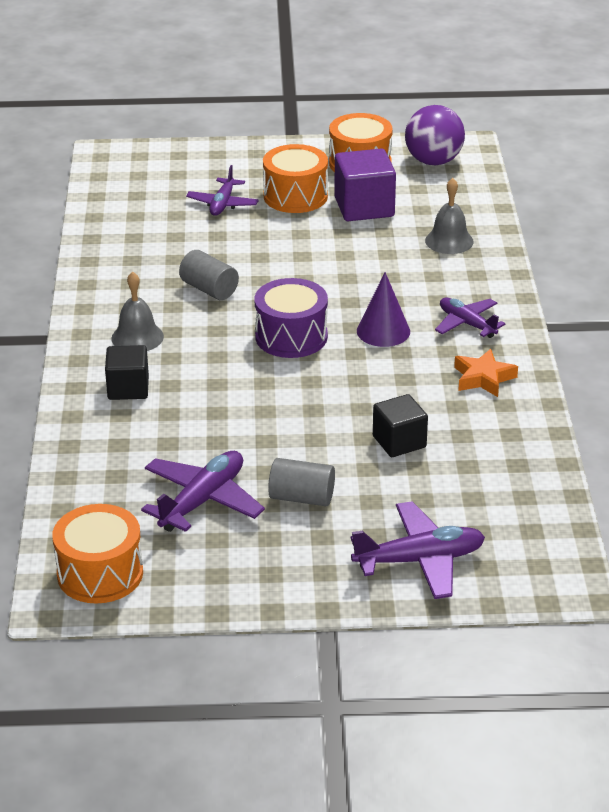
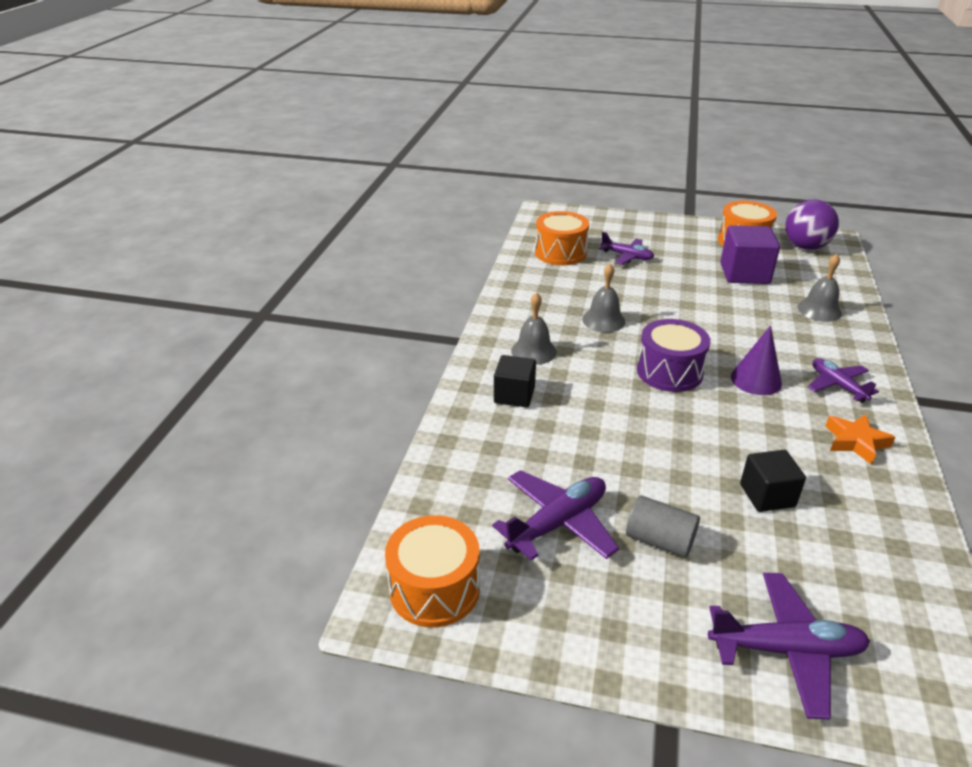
camera: 15 degrees right, 0 degrees up
grey cylinder [179,250,239,300] -> grey bell [582,264,625,332]
purple plane [186,165,259,216] -> purple plane turned 90 degrees counterclockwise [599,232,654,265]
orange drum [263,144,328,213] -> orange drum moved to [535,211,589,265]

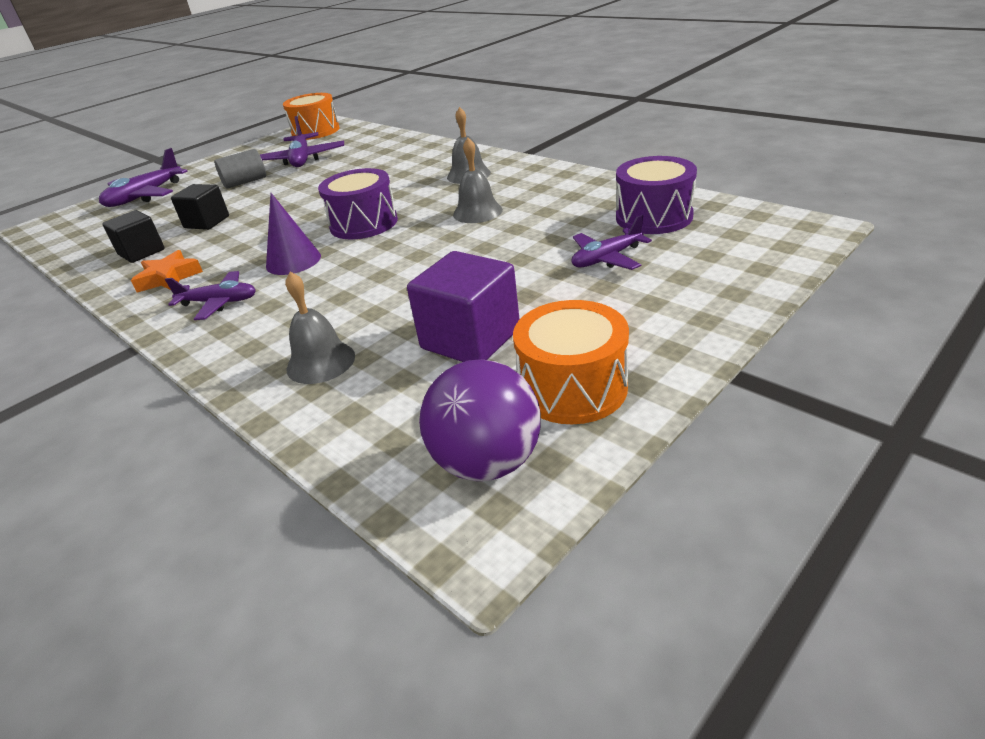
camera: 125 degrees right, 0 degrees up
black cube [494,355,536,408] -> black cube moved to [102,210,165,263]
orange drum [535,211,589,265] -> purple drum [616,156,697,234]

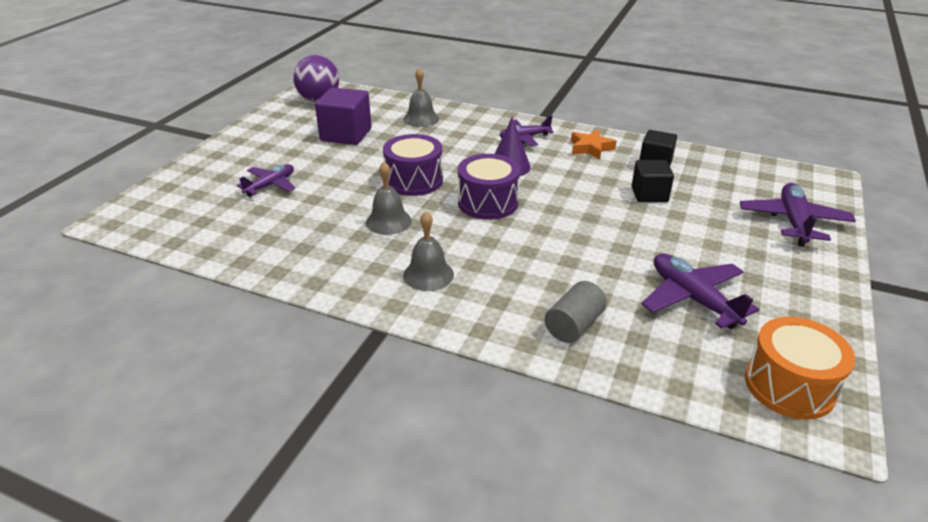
camera: 155 degrees right, 0 degrees up
grey cylinder [214,149,266,189] -> grey cylinder moved to [545,281,607,343]
orange drum [513,300,629,424] -> none
purple drum [616,156,697,234] -> purple drum moved to [383,134,443,196]

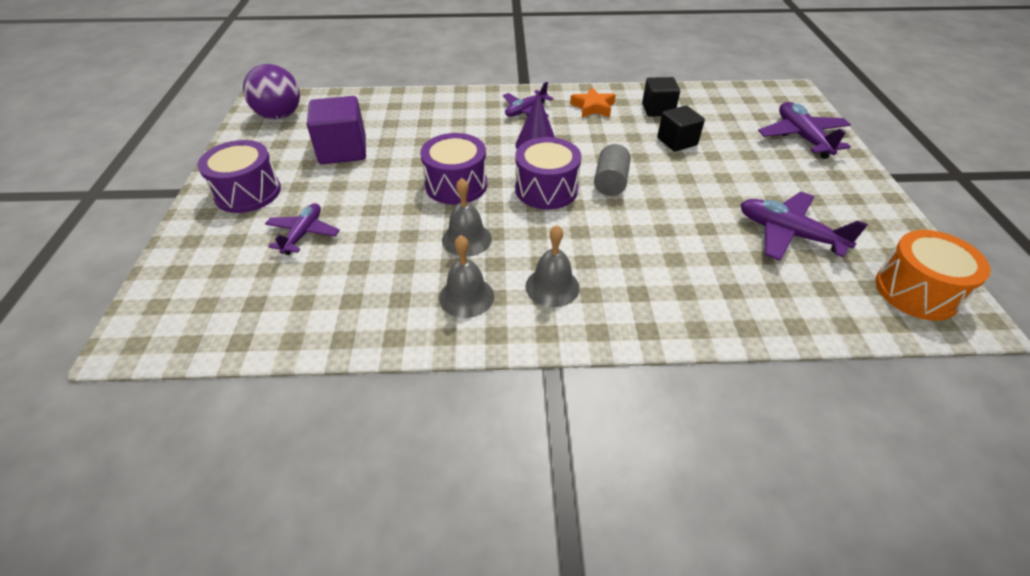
camera: 25 degrees left, 10 degrees up
grey bell [404,68,439,127] -> grey bell moved to [439,235,494,318]
grey cylinder [545,281,607,343] -> grey cylinder moved to [594,144,631,196]
none -> purple drum [197,140,281,213]

